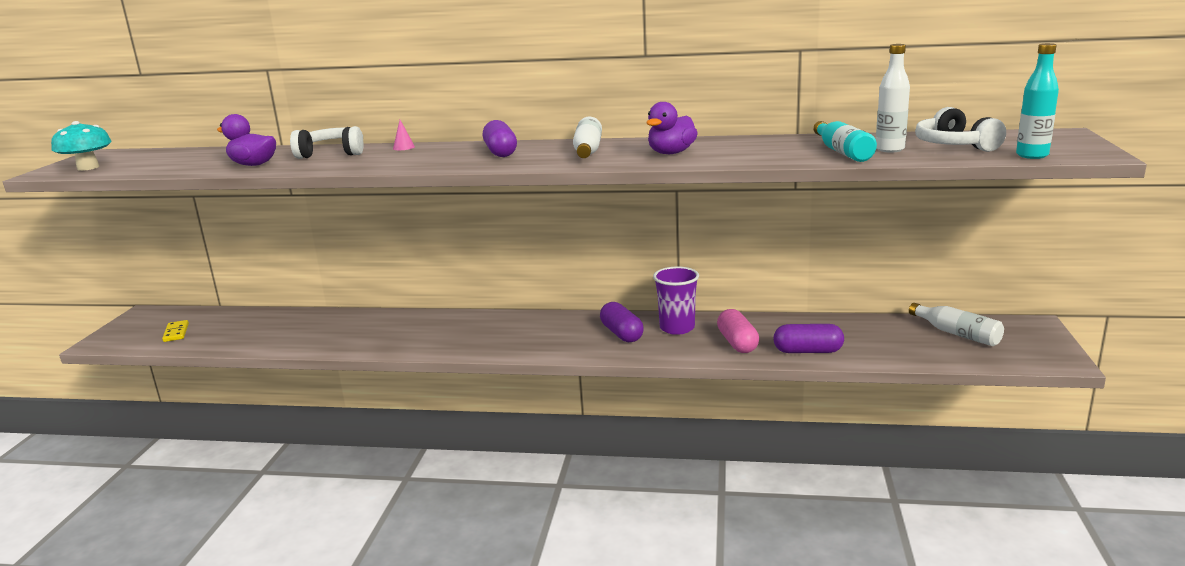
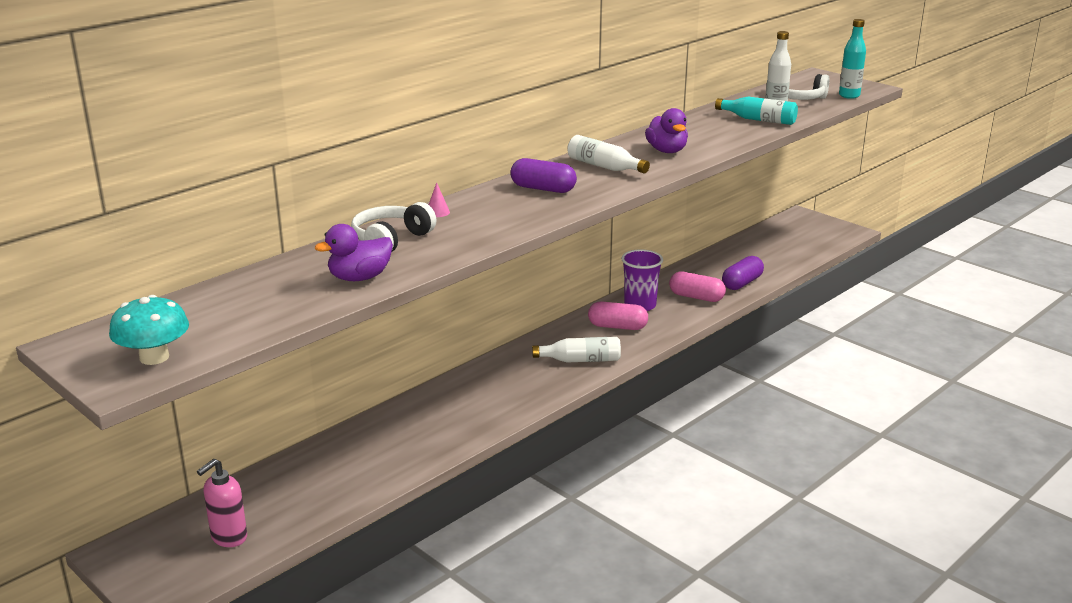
camera: 55 degrees left, 5 degrees up
yellow domino [162,320,189,342] -> pink soap dispenser [197,459,247,547]
purple capsule [600,302,644,342] -> pink capsule [588,301,648,330]
white bottle [909,303,1004,346] -> white bottle moved to [532,337,621,363]

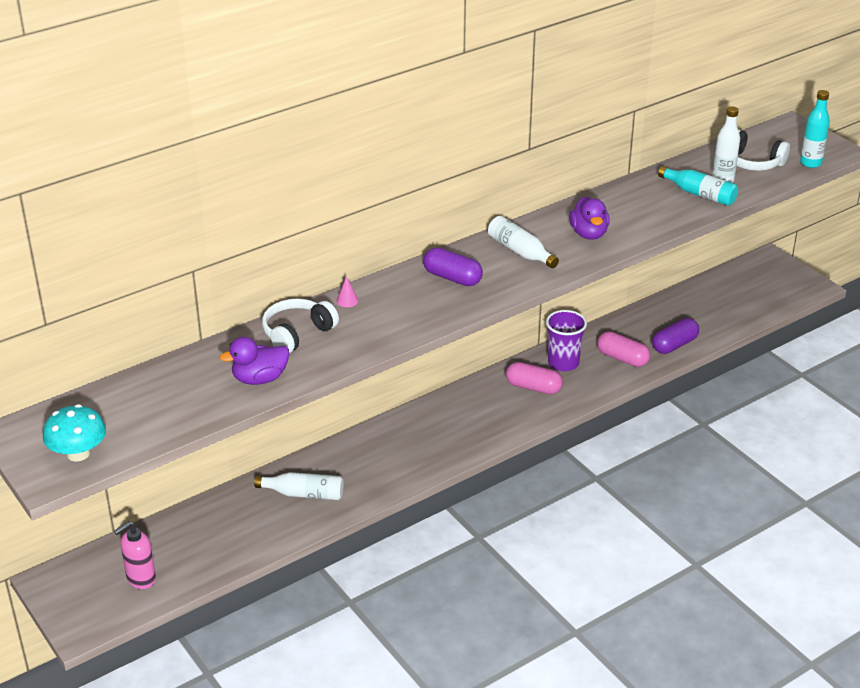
camera: 10 degrees right, 10 degrees up
white bottle [532,337,621,363] -> white bottle moved to [254,472,344,500]

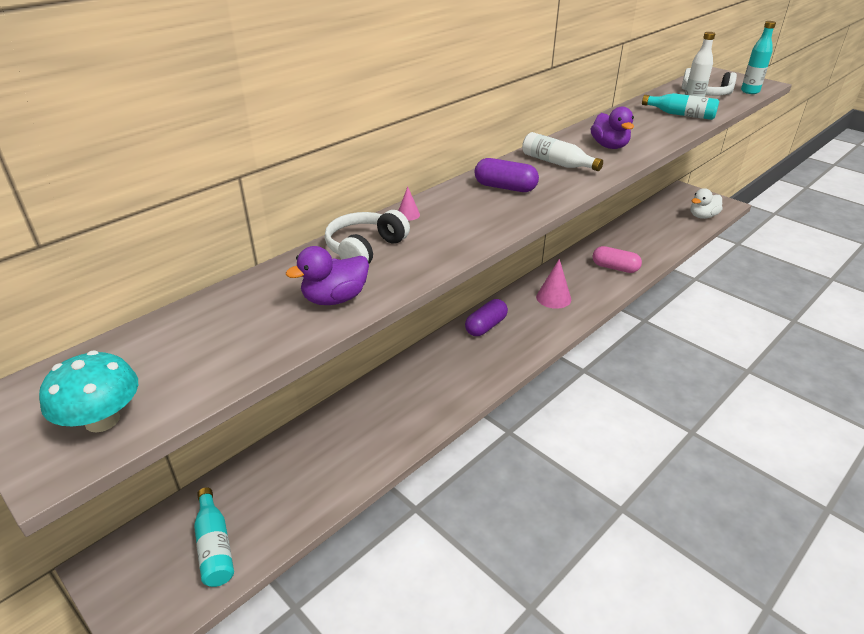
camera: 10 degrees left, 0 degrees up
pink soap dispenser [114,521,156,589] -> turquoise bottle [194,487,234,587]
white bottle [254,472,344,500] -> none
pink capsule [506,362,563,394] -> pink cone [536,259,571,309]
purple cup [546,310,587,371] -> none
purple capsule [652,318,699,354] -> purple capsule moved to [465,299,508,336]
none -> white duck [691,188,723,219]

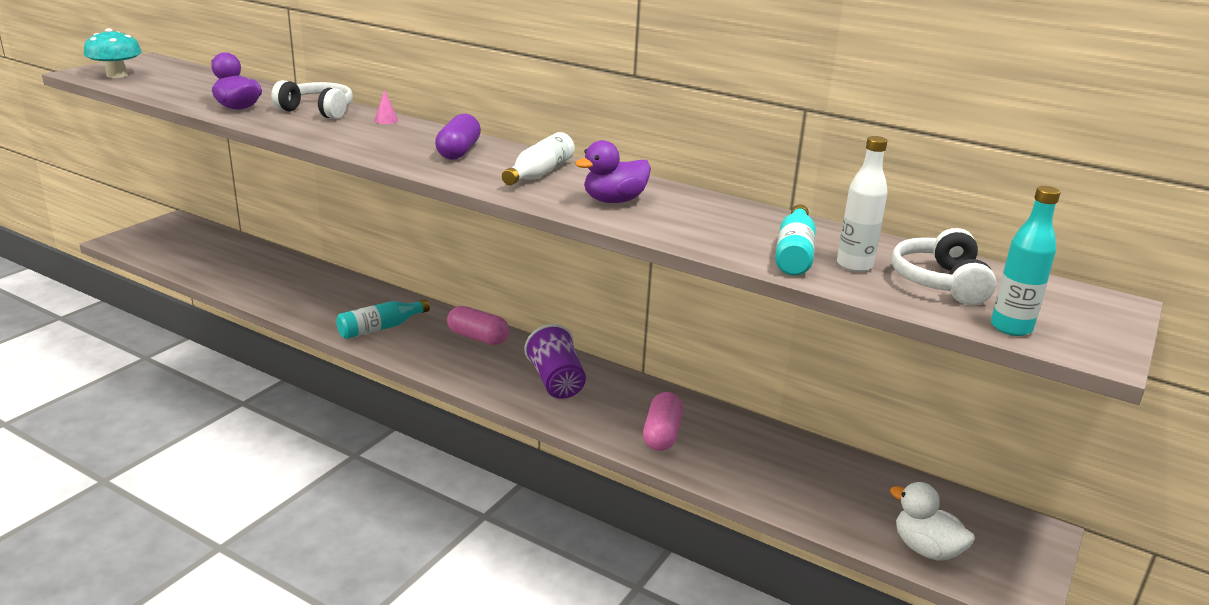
camera: 75 degrees right, 10 degrees down
turquoise bottle [194,487,234,587] -> turquoise bottle moved to [336,299,430,339]
purple capsule [465,299,508,336] -> pink capsule [447,306,509,345]
pink cone [536,259,571,309] -> purple cup [524,324,586,399]

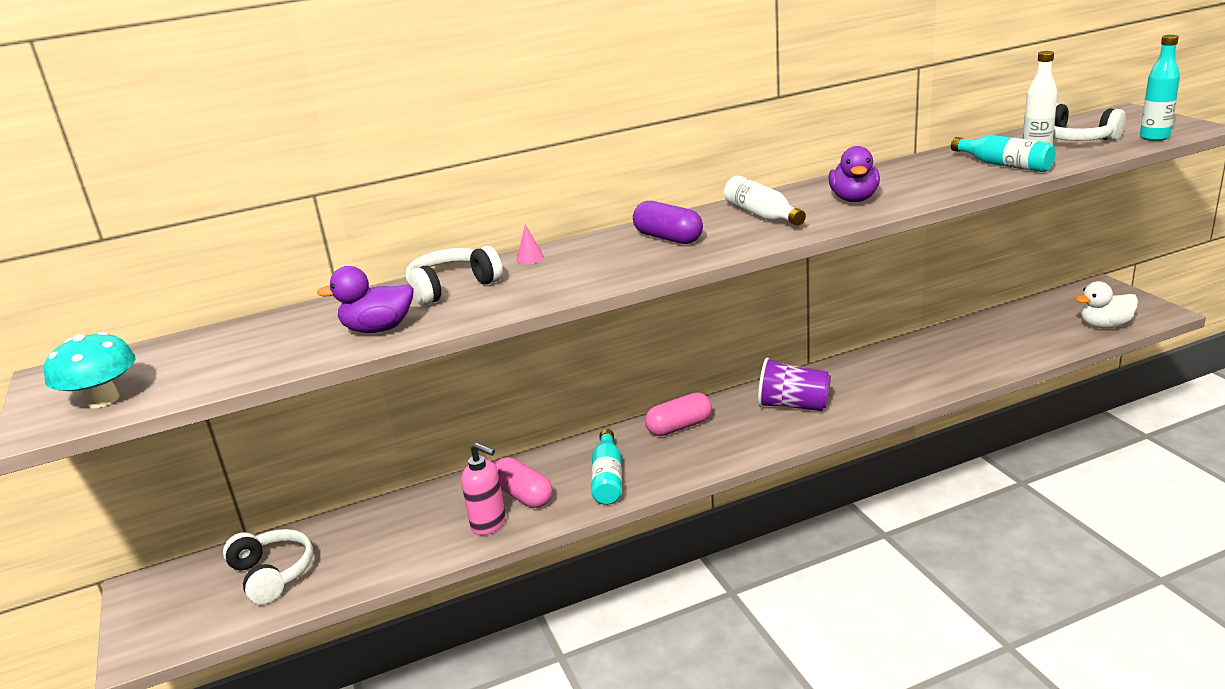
camera: 50 degrees left, 0 degrees up
pink capsule [643,392,683,451] -> pink capsule moved to [495,457,553,508]
none -> white headphones [223,529,313,605]
none -> pink soap dispenser [461,443,506,535]

